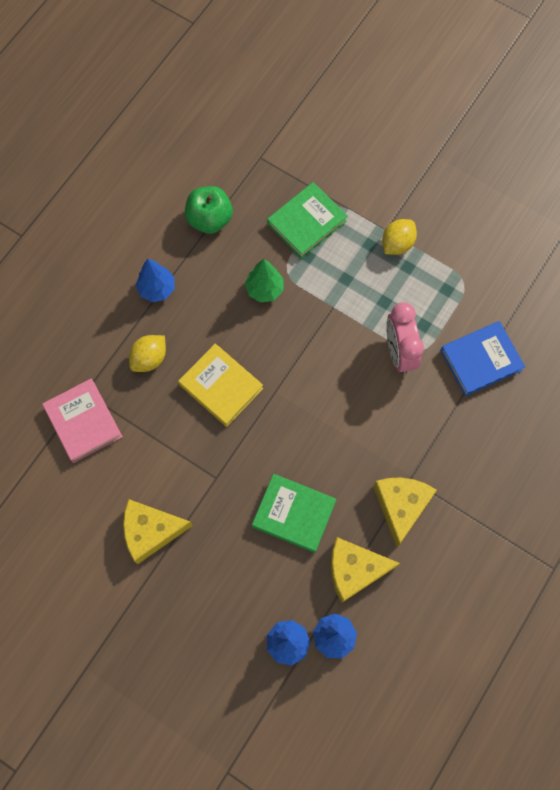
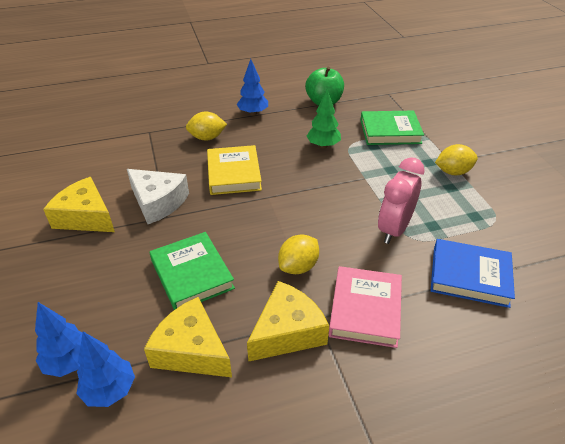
camera: 40 degrees right, 30 degrees down
pink book [42,379,123,463] -> pink book moved to [329,266,402,348]
none -> white cheese [127,169,189,224]
none -> yellow lemon [278,234,319,274]

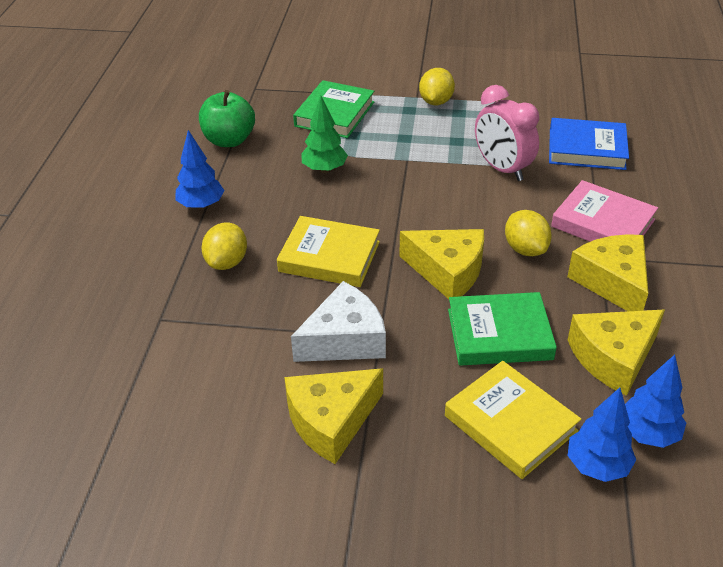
camera: 65 degrees left, 0 degrees up
blue book [431,239,515,308] -> blue book turned 60 degrees clockwise [549,118,629,170]
none -> yellow cheese [399,229,484,299]
none -> yellow book [445,361,581,479]

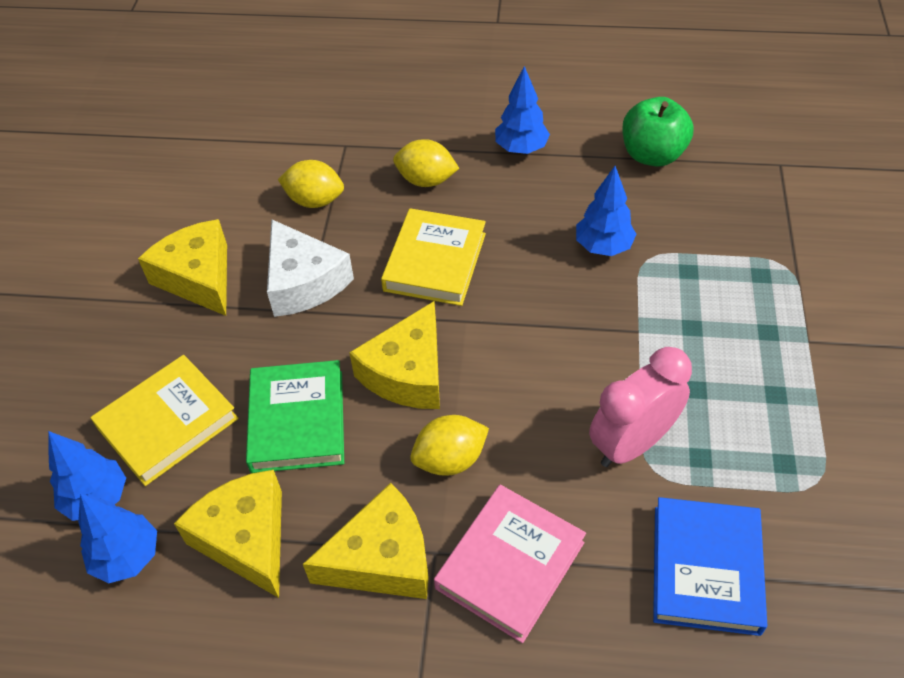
camera: 90 degrees right, 10 degrees up
green book [293,80,374,138] -> none
green tree [301,95,348,173] -> blue tree [576,166,637,256]
yellow lemon [419,68,455,105] -> yellow lemon moved to [278,160,344,208]

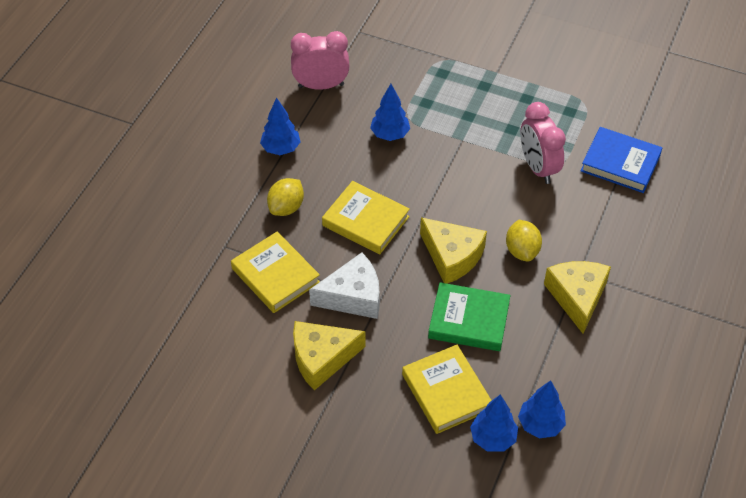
camera: 75 degrees left, 0 degrees up
yellow cheese [174,470,282,598] -> none
yellow lemon [278,160,344,208] -> yellow book [231,232,320,313]
pink book [434,485,586,643] -> none
green apple [622,97,694,167] -> pink clock [291,31,350,90]

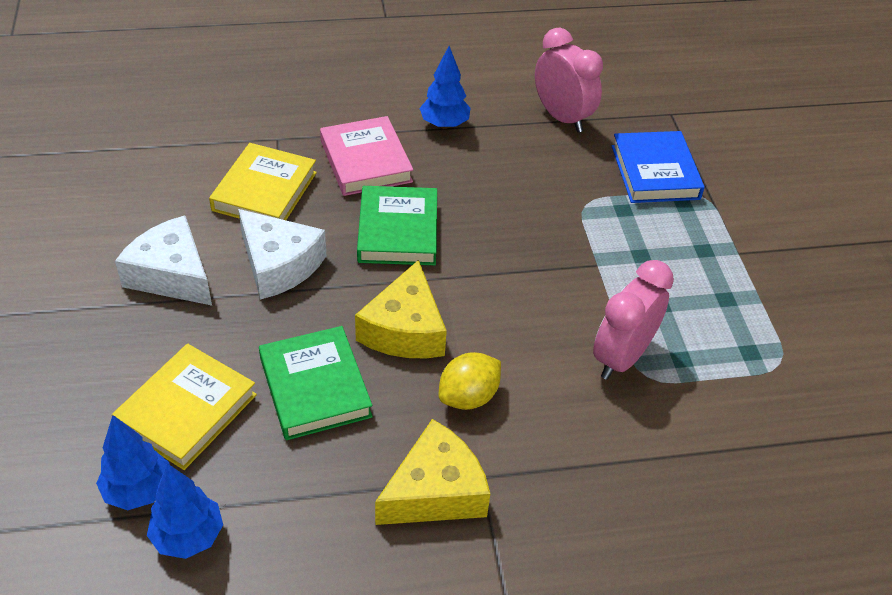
camera: 55 degrees right, 5 degrees down
yellow lemon [267,178,304,216] -> pink book [320,116,413,196]
yellow cheese [293,321,366,391] -> white cheese [115,215,212,306]
yellow book [322,181,410,254] -> green book [357,186,437,265]
blue tree [370,84,410,141] -> none
blue book [581,127,662,193] -> blue book moved to [612,131,705,203]

